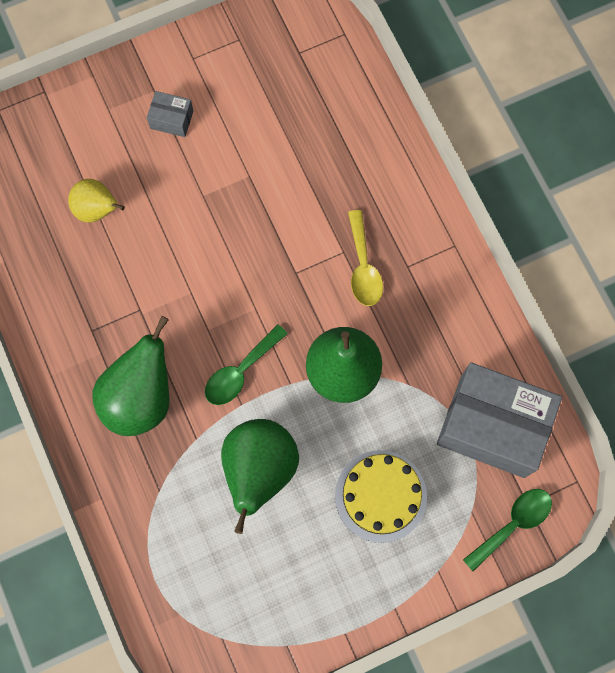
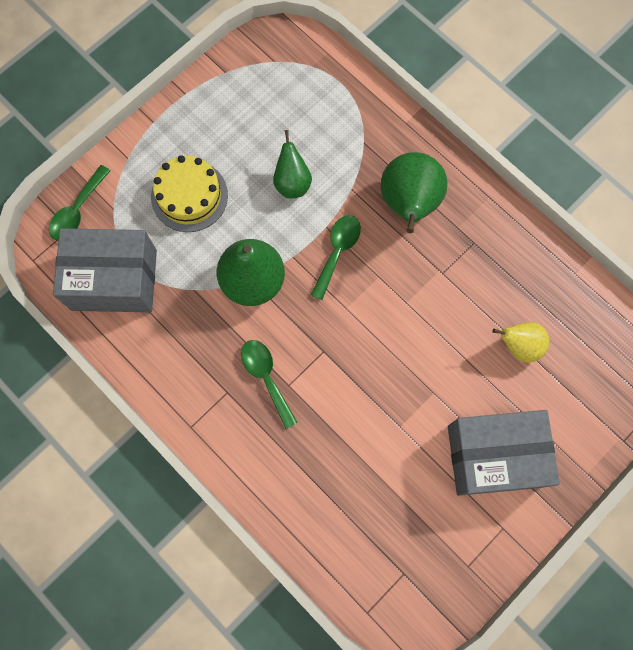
camera: 160 degrees right, 0 degrees up
grey box [147,91,193,137] -> grey box [448,410,560,496], size x2.35
green pear [221,419,299,534] -> green pear [273,130,312,198], size x0.60
yellow spoon [348,210,383,306] -> green spoon [241,340,298,429]

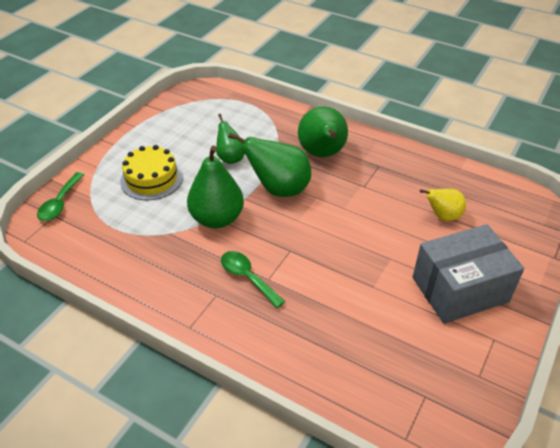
camera: 15 degrees left, 30 degrees down
grey box [53,228,157,312] -> none
green spoon [311,215,361,300] -> green pear [228,132,311,197]

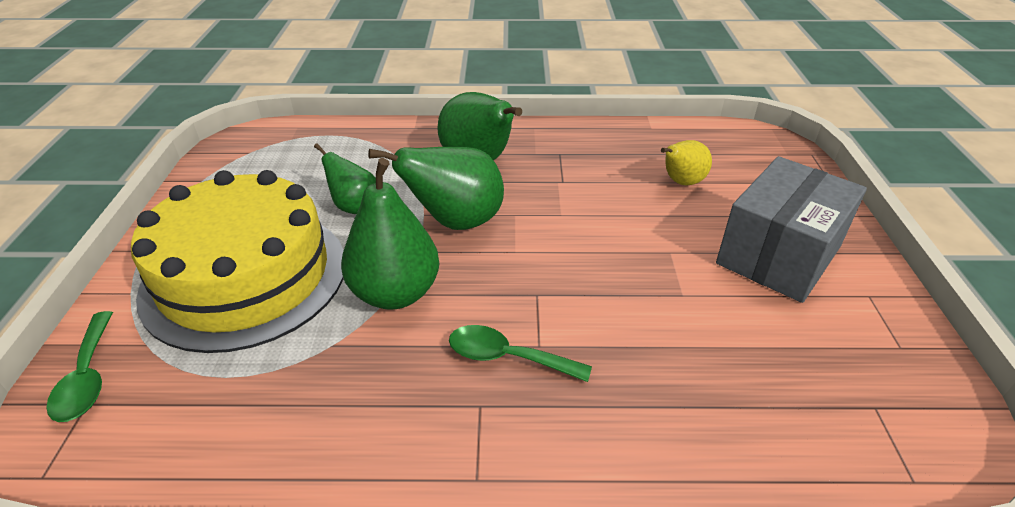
camera: 30 degrees left, 5 degrees down
yellow cake [120,145,183,200] -> yellow cake [131,170,344,353], size x1.83

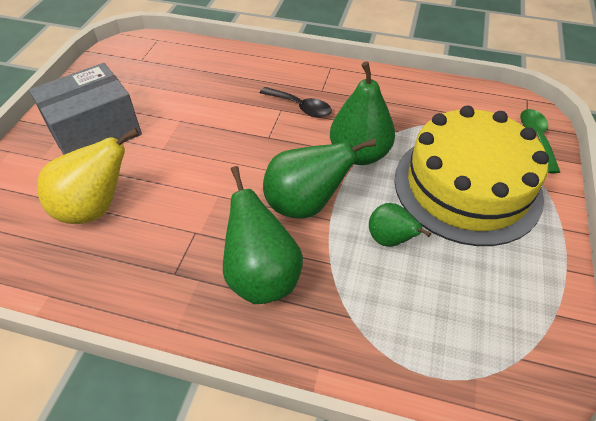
camera: 165 degrees left, 10 degrees up
green spoon [449,325,592,382] -> black spoon [260,87,332,118]
yellow pear [661,140,712,186] -> yellow pear [37,128,139,224], size x1.67

